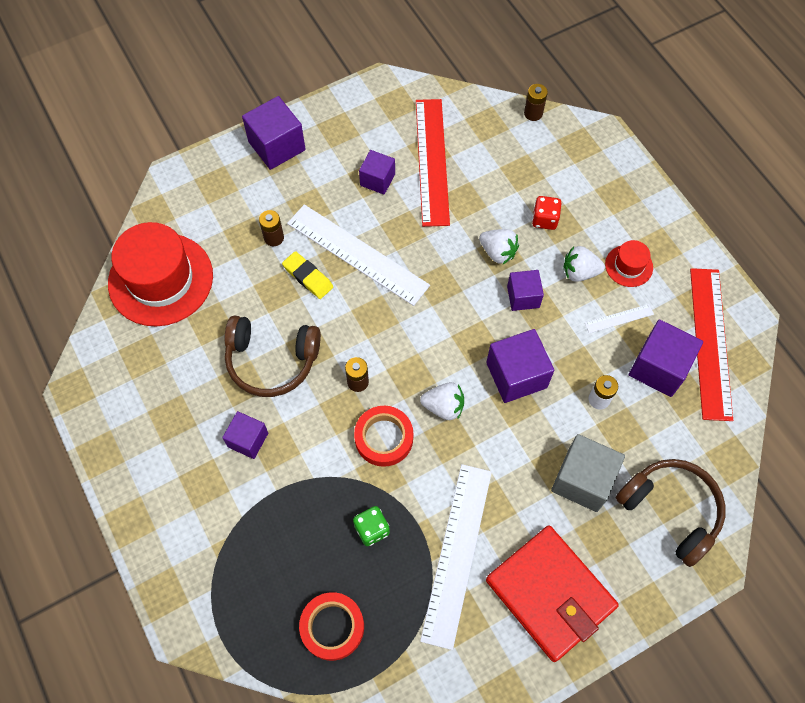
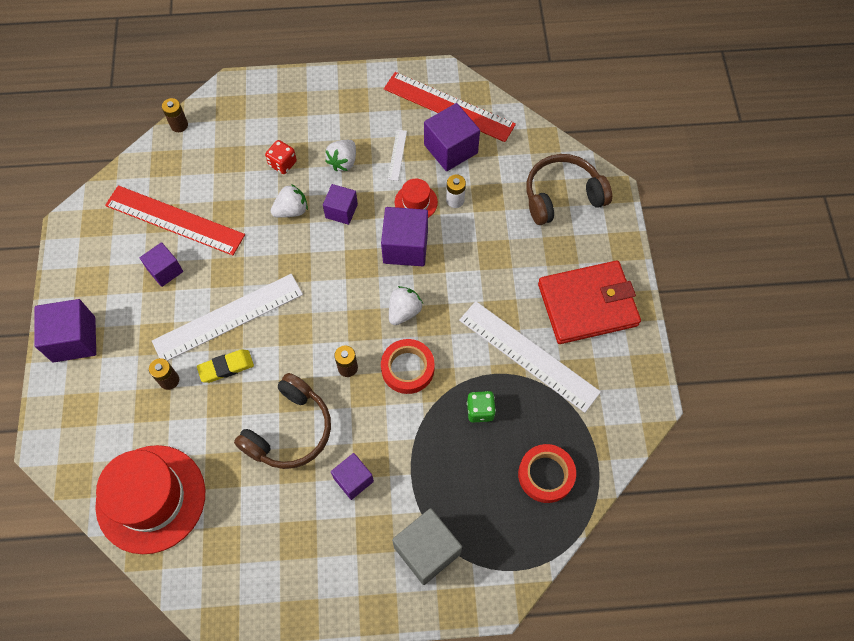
camera: 65 degrees left, 0 degrees up
grey cube [551,434,625,512] -> grey cube moved to [392,508,462,585]
red hat [605,240,653,287] -> red hat moved to [395,179,438,218]

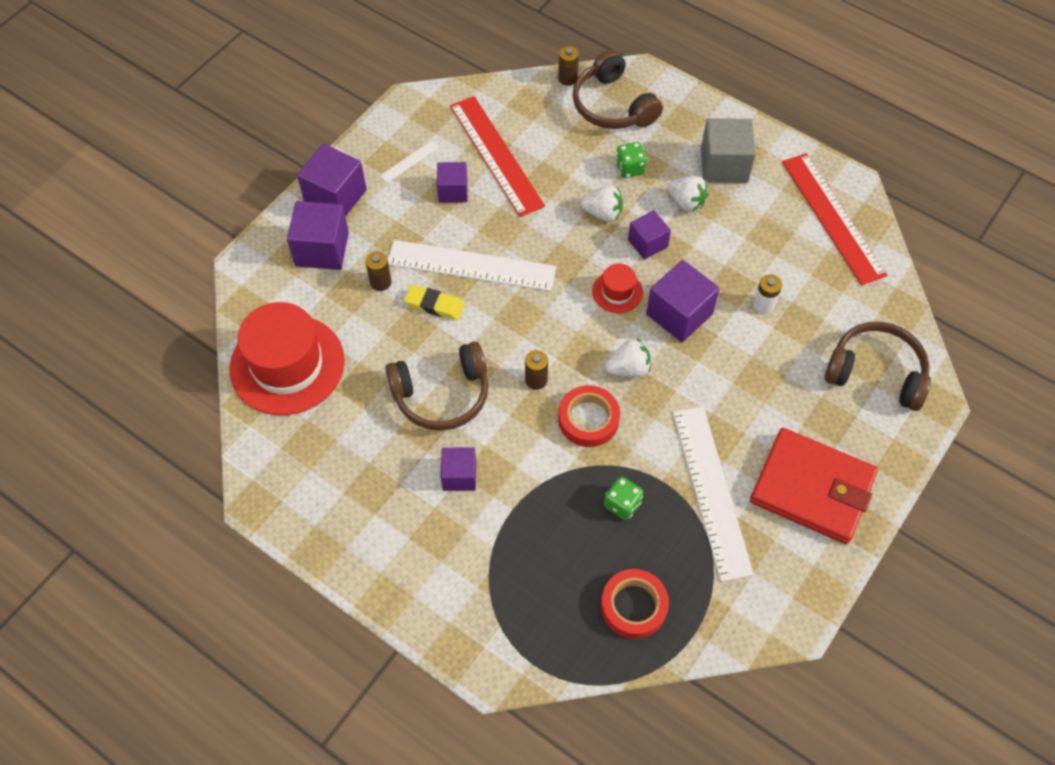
camera: 40 degrees right, 5 degrees down
red dice [265,140,297,174] -> green dice [616,142,647,178]
white strawberry [325,140,356,171] -> white strawberry turned 120 degrees counterclockwise [668,176,709,212]
white ruler [388,130,407,181] -> white ruler moved to [380,140,439,183]
grey cube [392,508,462,585] -> grey cube moved to [701,118,756,183]
red hat [395,179,438,218] -> red hat moved to [592,264,643,313]
purple cube [424,103,480,171] -> purple cube moved to [287,201,349,270]
none -> brown headphones [572,50,663,129]

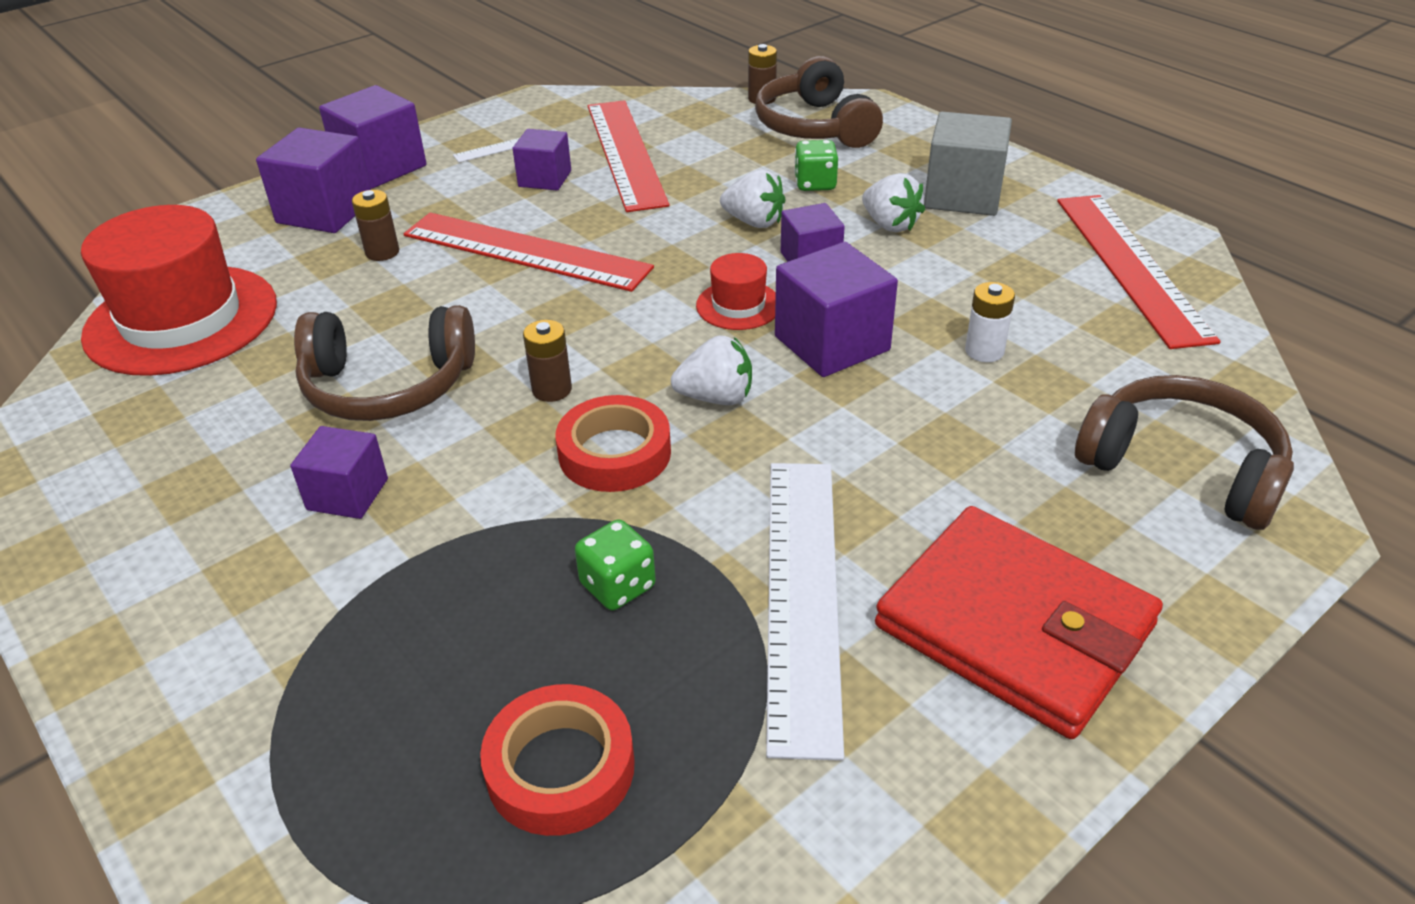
camera: 15 degrees right, 20 degrees down
white ruler [388,240,556,291] -> red ruler [404,212,654,292]
yellow eraser [404,285,465,320] -> none

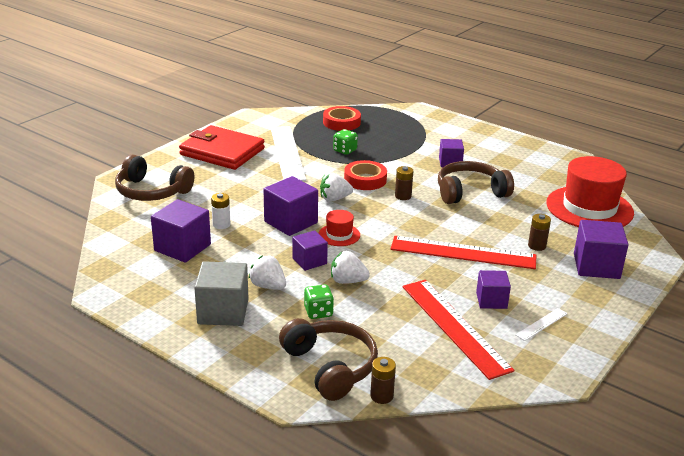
camera: 165 degrees right, 10 degrees down
purple cube [319,85,426,189] -> purple cube moved to [151,199,211,263]
red ruler [1057,195,1221,349] -> none

